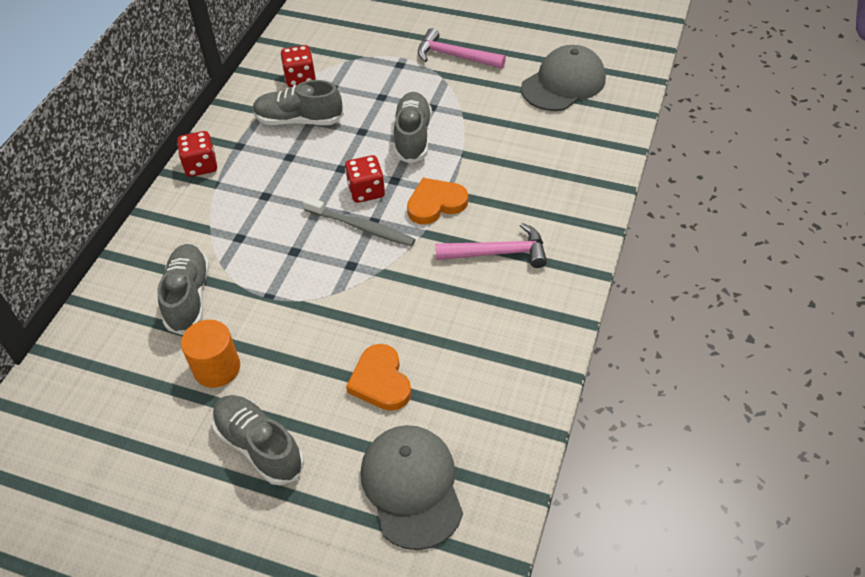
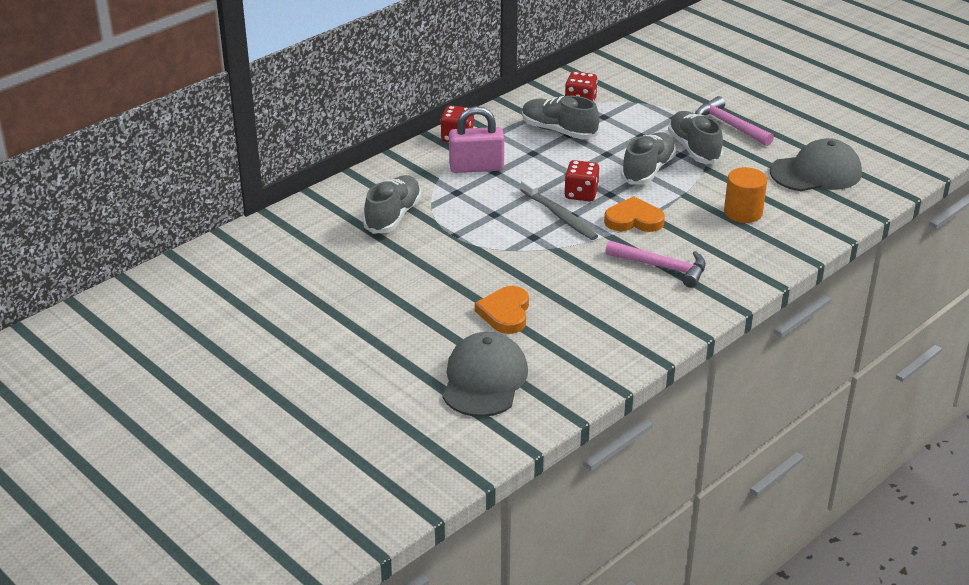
camera: 25 degrees right, 15 degrees down
orange cylinder [181,320,240,388] -> orange cylinder moved to [724,167,767,223]
grey shoe [212,395,304,485] -> grey shoe moved to [668,111,723,164]
none -> pink padlock [449,106,504,173]

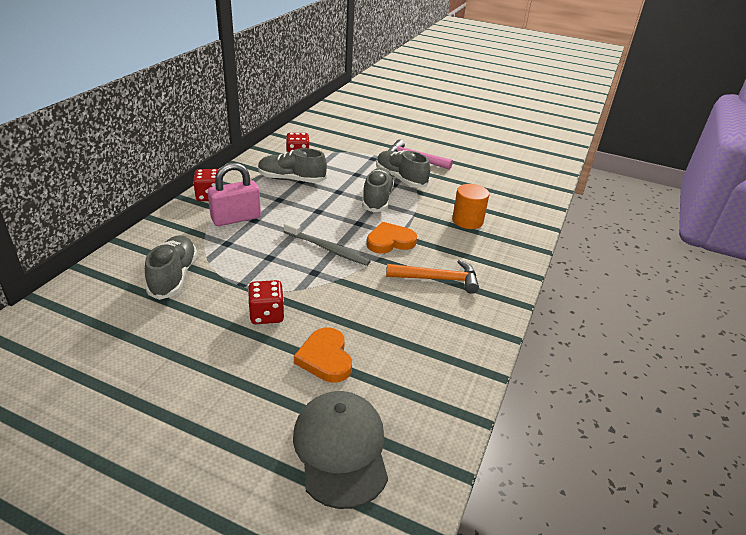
camera: 25 degrees left, 0 degrees up
red dice [564,160,599,201] -> red dice moved to [248,280,284,324]
pink hammer [605,240,706,288] -> orange hammer [386,260,479,294]
grey cap [770,138,862,191] -> none

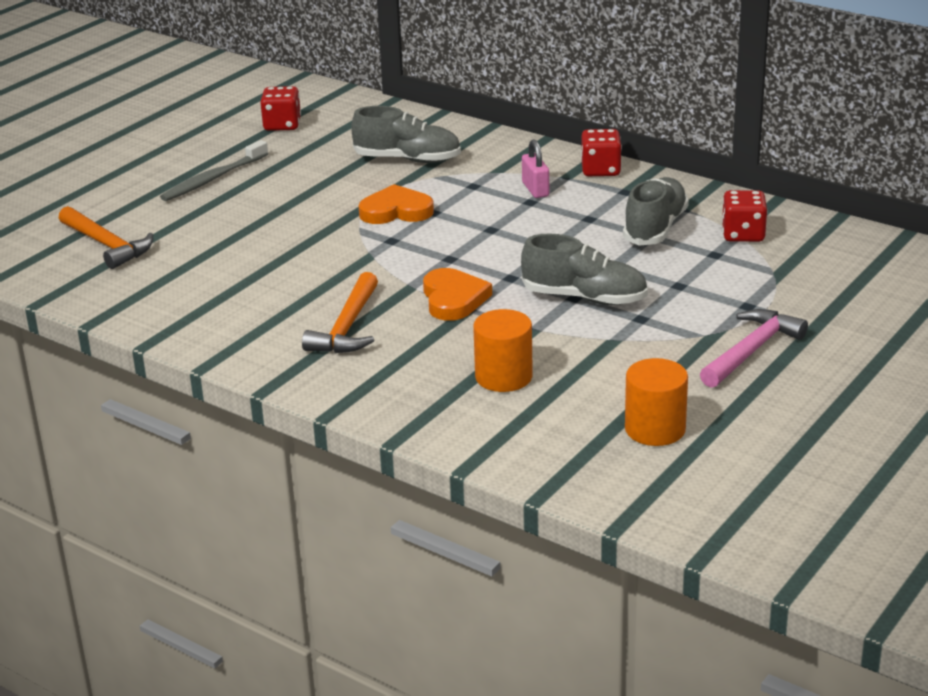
camera: 105 degrees right, 5 degrees down
pink padlock [208,163,261,226] -> pink padlock [522,139,549,198], size x0.60
red dice [248,280,284,324] -> red dice moved to [260,86,301,131]
grey toothbrush [284,221,371,266] -> grey toothbrush moved to [160,140,268,201]
grey cap [293,391,388,509] -> orange hammer [59,206,153,269]
orange heart [294,327,352,383] -> orange heart moved to [358,184,434,224]
grey shoe [376,150,430,188] -> none
none -> orange cylinder [625,358,688,446]

